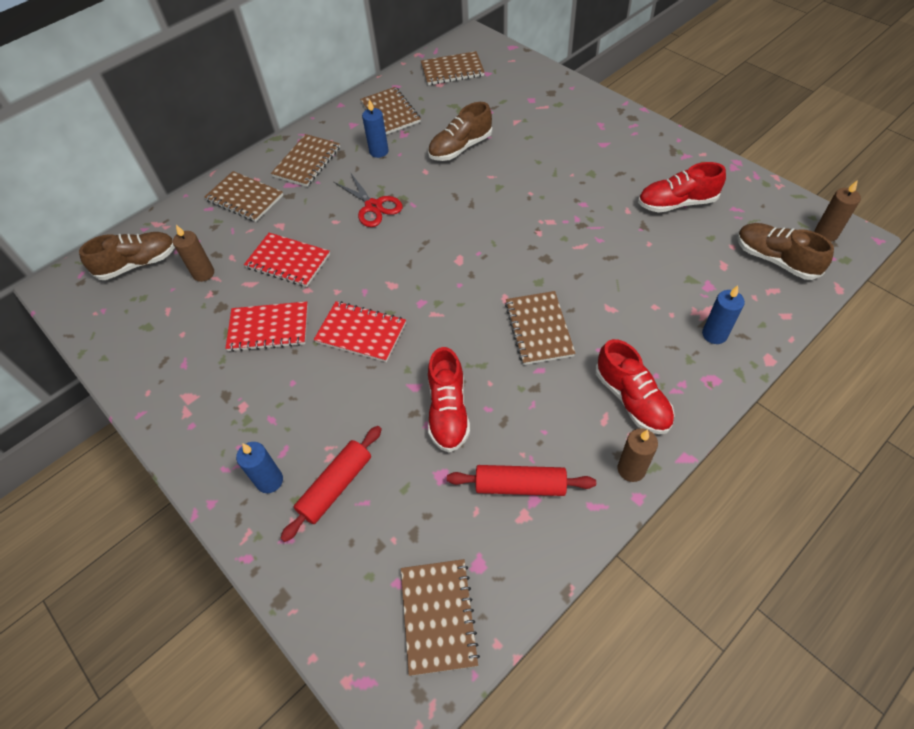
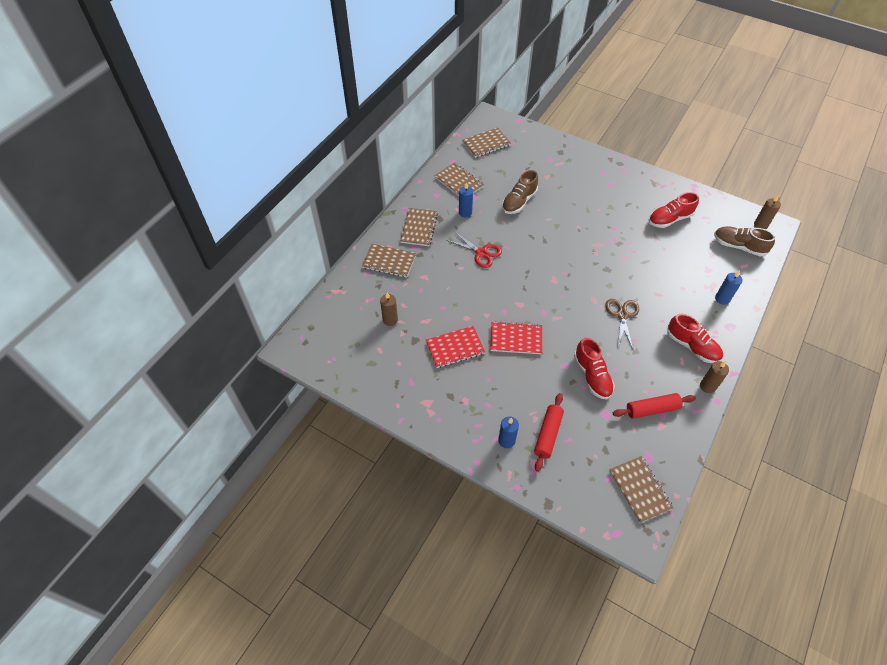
camera: 20 degrees left, 0 degrees up
brown shoe [79,232,175,280] -> none
red notebook [244,233,330,287] -> none
brown notebook [505,291,576,365] -> brown scissors [605,299,639,349]

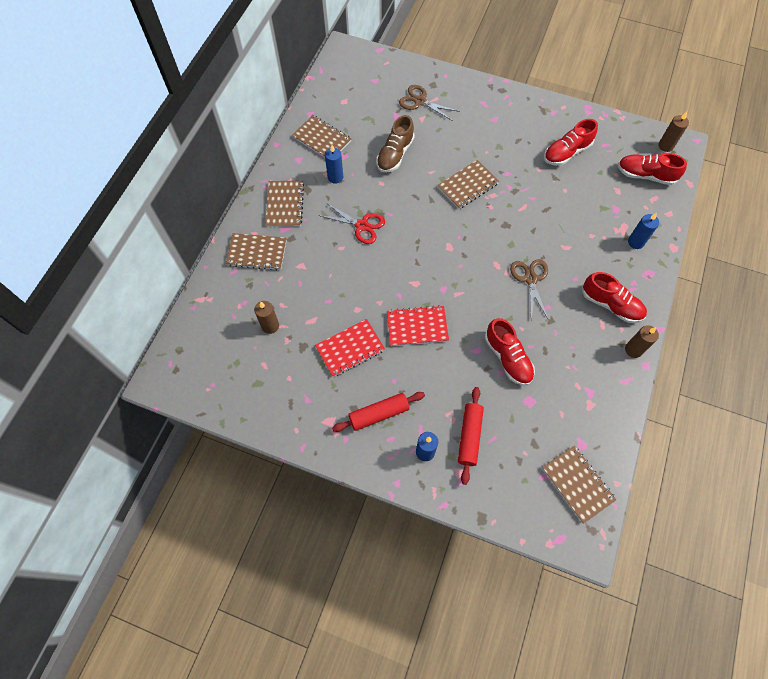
camera: 10 degrees left, 10 degrees up
brown notebook [463,128,511,158] -> brown notebook moved to [437,160,499,209]
red rolling pin [613,393,696,419] -> red rolling pin moved to [332,392,425,432]
brown shoe [714,226,775,257] -> red shoe [618,153,687,185]
none -> brown scissors [399,85,460,121]

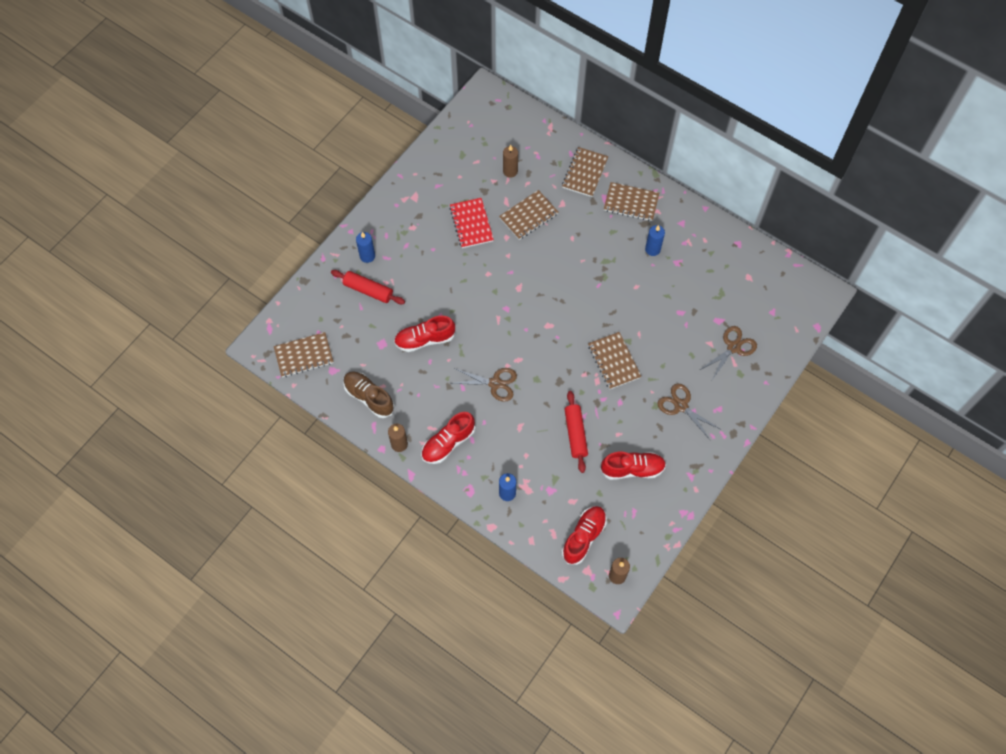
camera: 105 degrees right, 0 degrees up
brown notebook [292,115,351,157] -> brown notebook moved to [499,190,558,240]
red scissors [318,203,385,244] -> none
red rolling pin [332,392,425,432] -> red rolling pin moved to [564,391,588,473]
brown shoe [376,115,415,173] -> brown shoe moved to [343,371,395,418]
red notebook [387,305,449,346] -> none
red shoe [544,119,598,166] -> red shoe turned 105 degrees clockwise [600,452,666,480]
none -> brown scissors [657,383,720,440]

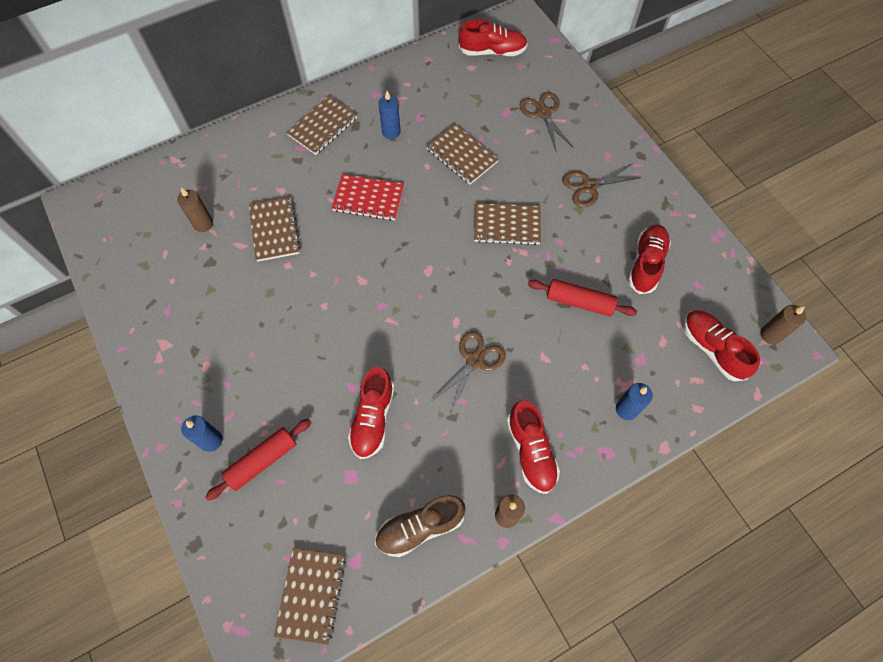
camera: 65 degrees left, 0 degrees up
red notebook [450,198,494,248] -> red notebook moved to [332,174,404,221]
brown notebook [562,147,609,197] -> brown notebook moved to [426,124,499,185]
none -> red shoe [459,19,528,56]

